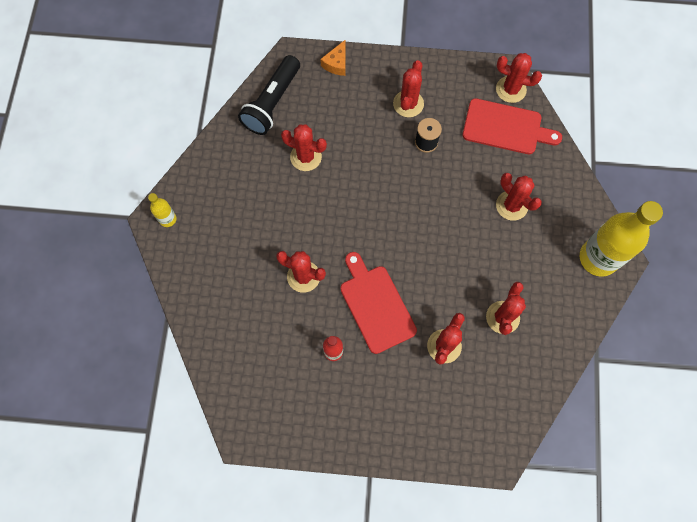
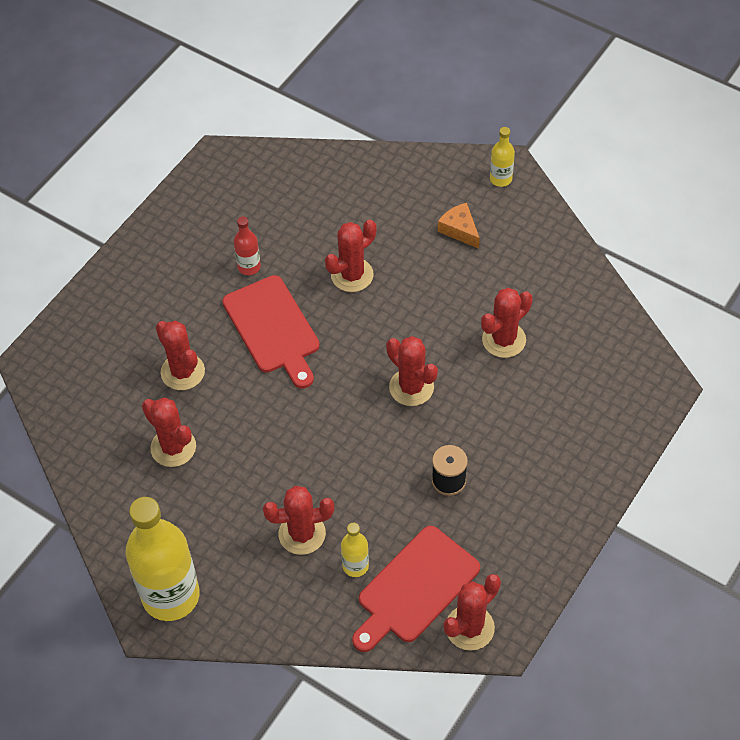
camera: 120 degrees right, 15 degrees down
black flashlight [238,55,300,135] -> none
orange cheese [320,40,345,76] -> orange cheese moved to [438,203,480,249]
red cutting board [340,252,417,354] -> red cutting board turned 60 degrees clockwise [222,275,320,389]
red cactus [393,60,424,117] -> red cactus moved to [386,336,438,406]
none -> yellow bottle [341,523,369,577]

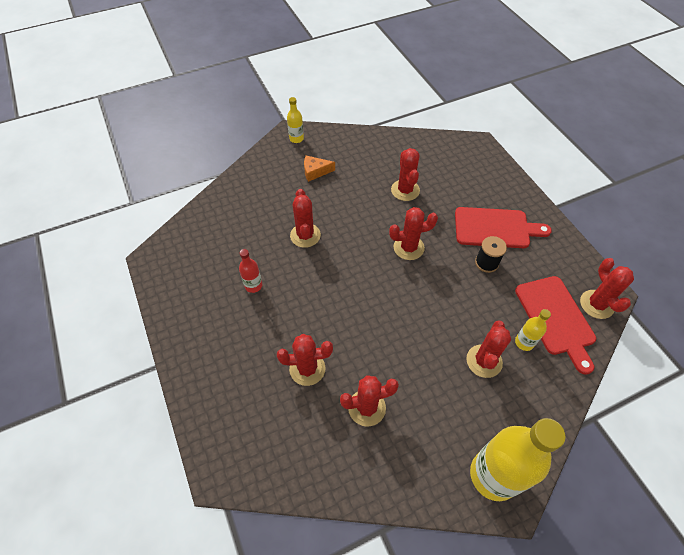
camera: 60 degrees left, 0 degrees up
red cutting board [222,275,320,389] -> red cutting board moved to [455,207,552,248]

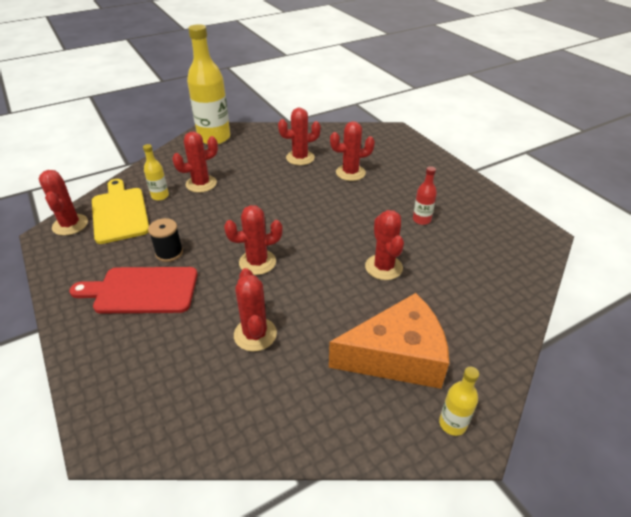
camera: 175 degrees right, 15 degrees down
orange cheese [304,155,335,182] -> orange cheese [329,293,449,389], size x2.21
red cactus [466,321,511,378] -> red cactus turned 45 degrees clockwise [172,132,218,193]
red cutting board [515,276,596,375] -> yellow cutting board [92,179,149,244]

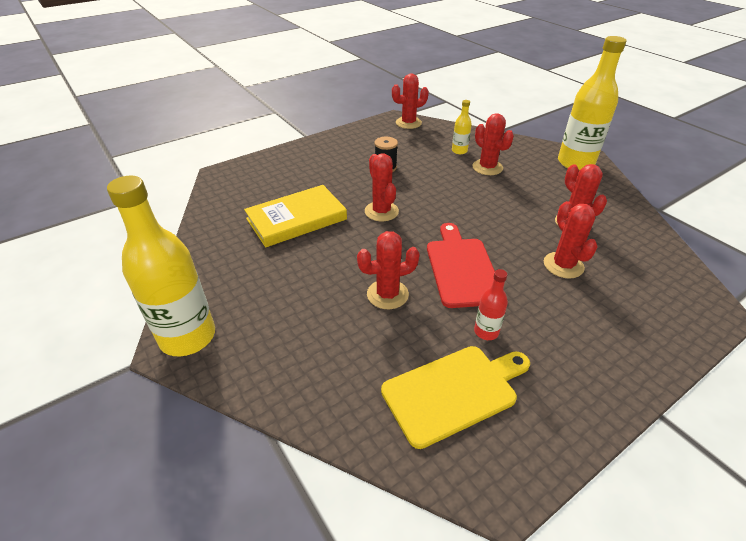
camera: 85 degrees right, 0 degrees up
red cutting board [69,267,197,313] -> red cutting board moved to [427,223,495,308]
yellow cutting board [92,179,149,244] -> yellow cutting board moved to [381,346,530,449]
red cactus [234,268,277,352] -> yellow book [244,185,347,247]
orange cheese [329,293,449,389] -> none
yellow bottle [439,367,479,436] -> yellow bottle [107,175,215,356], size x2.20

